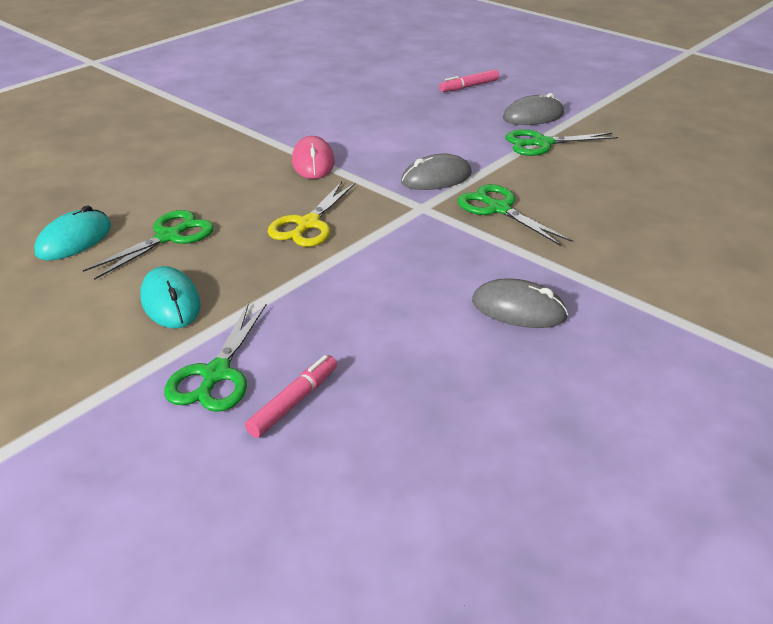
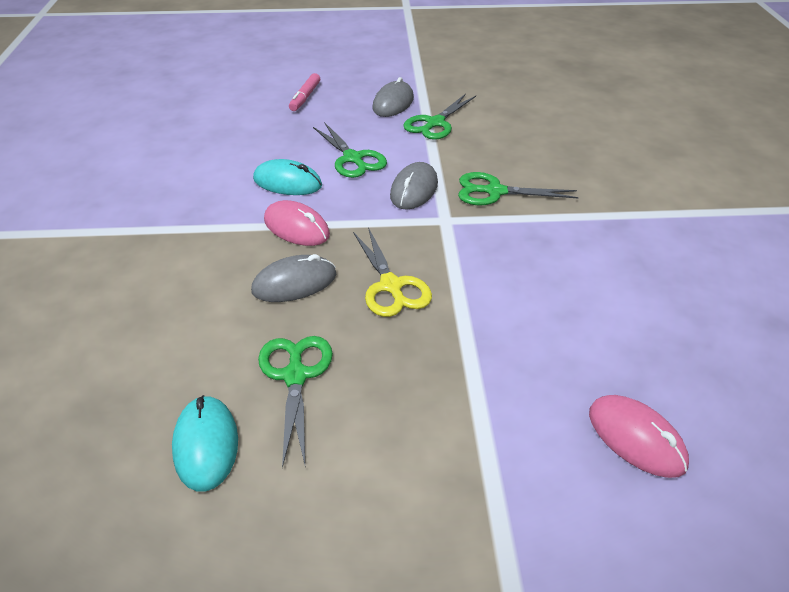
camera: 45 degrees left, 5 degrees up
turquoise mouse [140,266,201,329] -> turquoise mouse moved to [253,159,322,195]
green scissors [164,303,267,412] -> green scissors moved to [313,122,387,178]
pink marker [245,355,337,438] -> pink mouse [589,395,689,478]
grey mouse [472,278,568,328] -> grey mouse moved to [251,254,336,302]

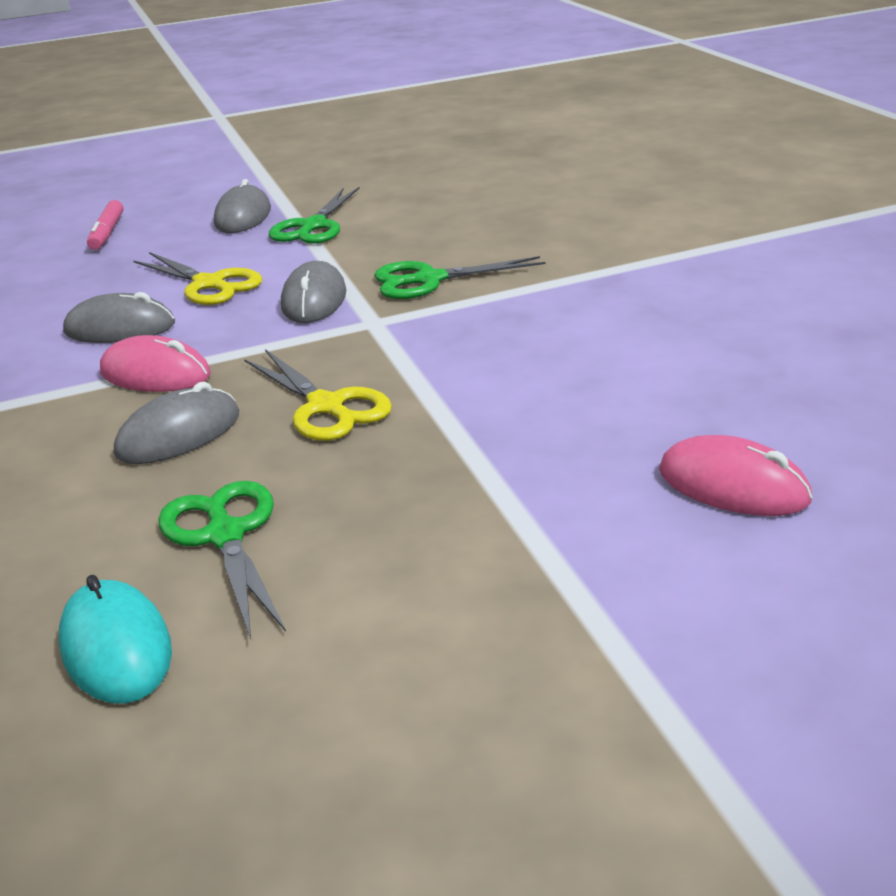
camera: 15 degrees left, 10 degrees down
turquoise mouse [253,159,322,195] -> grey mouse [63,292,175,343]
green scissors [313,122,387,178] -> yellow scissors [133,252,262,305]

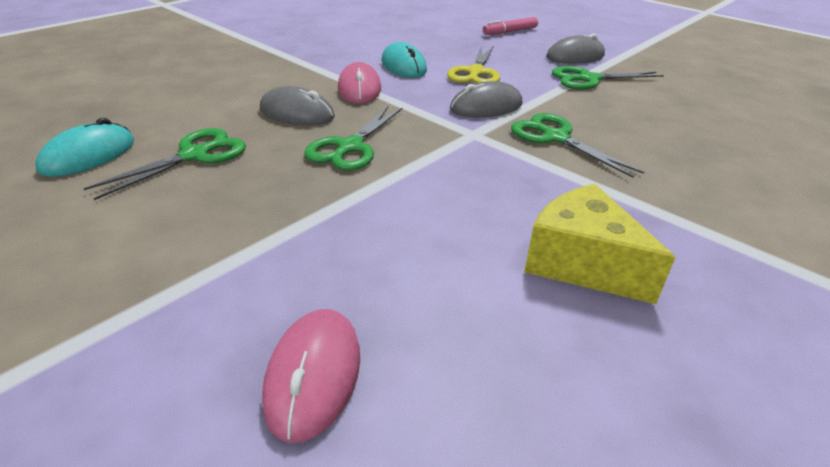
camera: 60 degrees right, 5 degrees up
grey mouse [63,292,175,343] -> turquoise mouse [381,42,427,78]
yellow scissors [244,349,392,441] -> green scissors [304,107,403,171]
none -> yellow cheese [524,184,675,304]

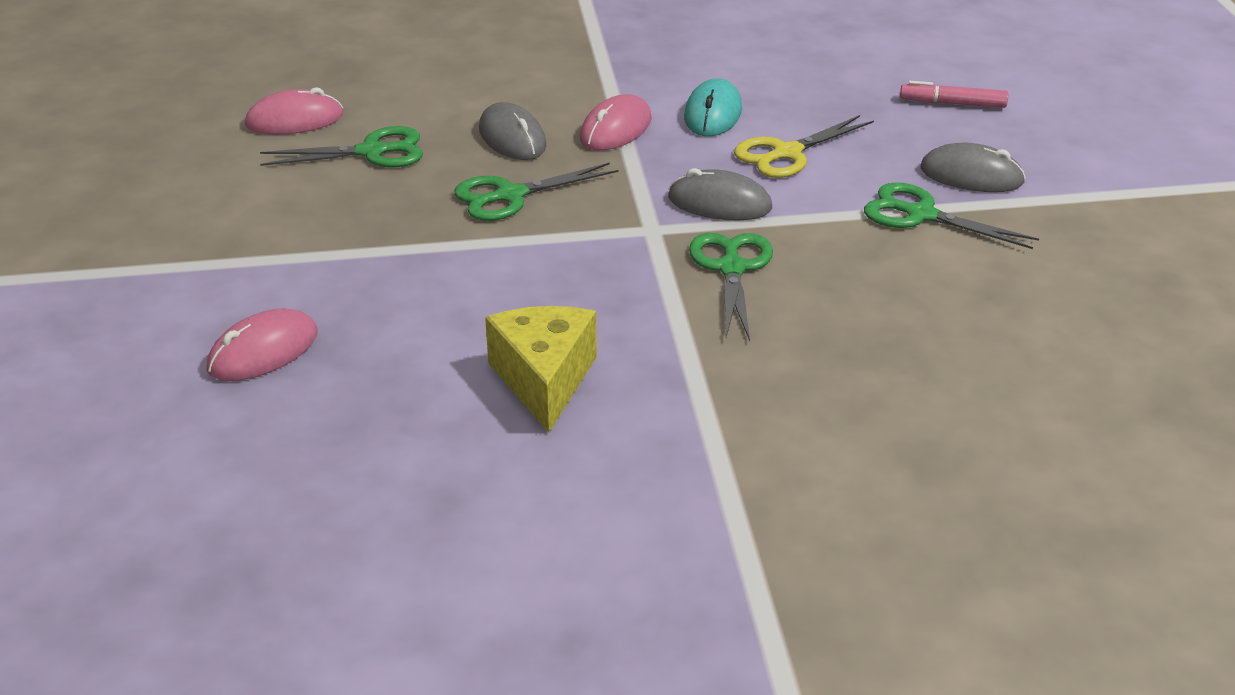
camera: 40 degrees right, 0 degrees up
turquoise mouse [35,118,134,177] -> pink mouse [245,87,343,135]

